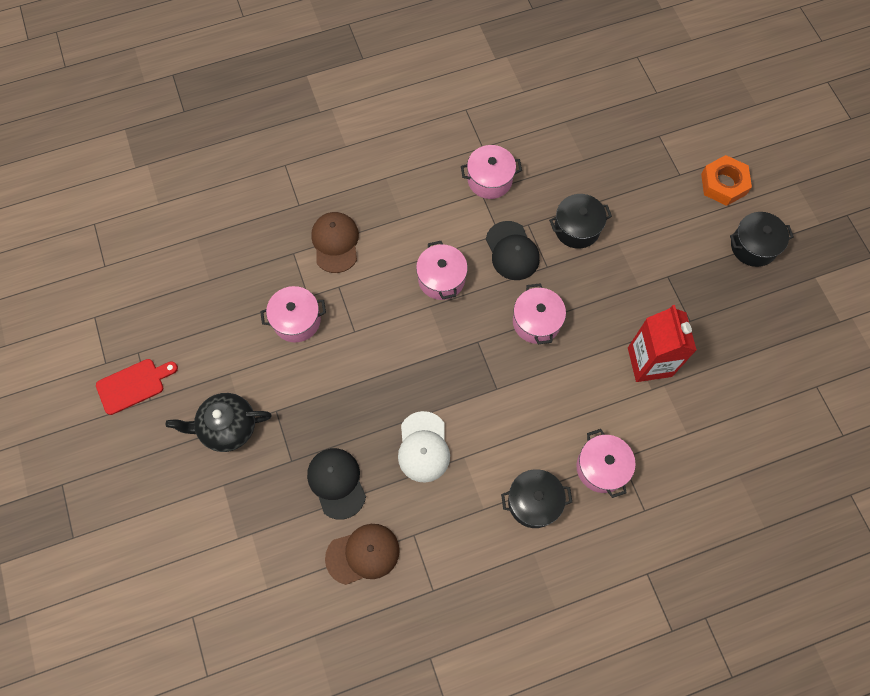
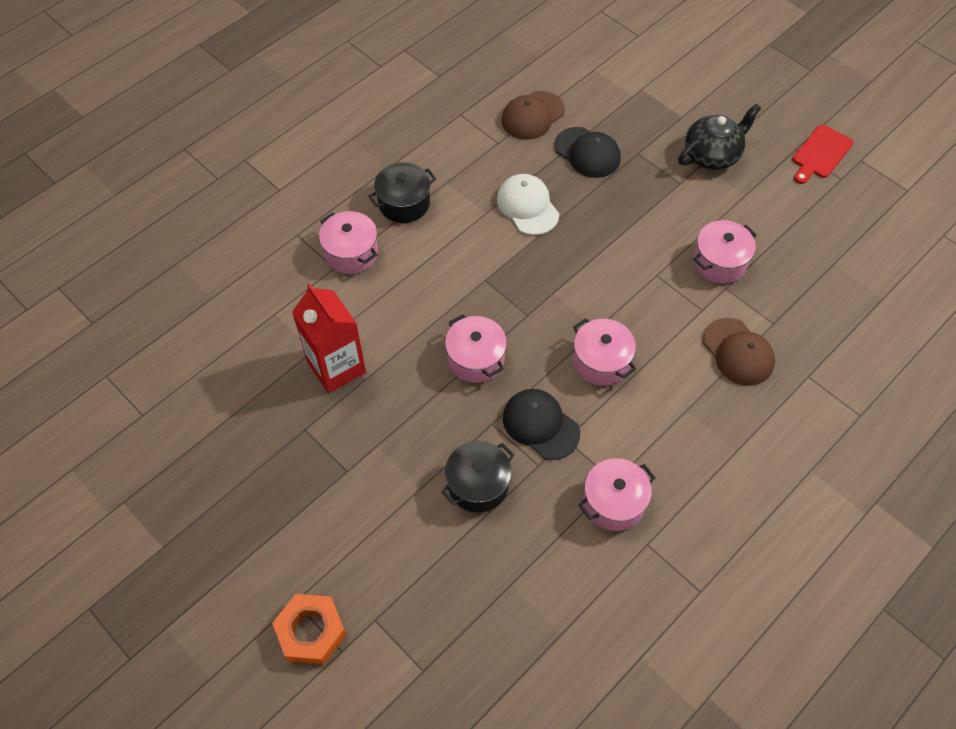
camera: 155 degrees right, 10 degrees down
black pot [730,212,794,267] -> none

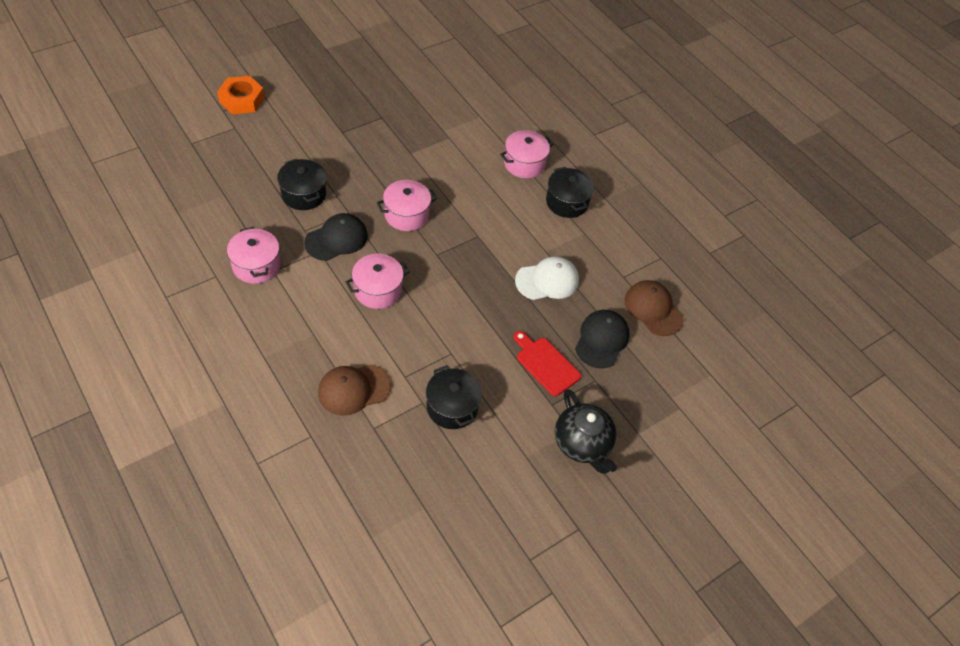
camera: 95 degrees right, 5 degrees down
red carton [292,283,366,393] -> none
black cap [554,127,621,178] -> black cap turned 150 degrees clockwise [575,310,630,368]
pink pot [693,220,757,283] -> black pot [426,365,482,429]
red cutting board [792,124,854,184] -> red cutting board moved to [514,331,581,396]

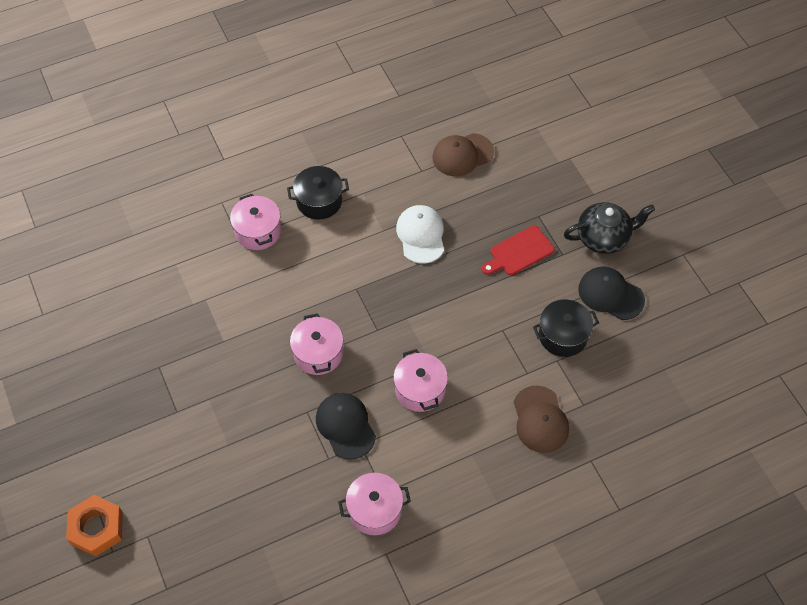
camera: 75 degrees left, 5 degrees up
black pot [277,158,326,210] -> none
black cap [575,310,630,368] -> black cap moved to [578,266,645,320]

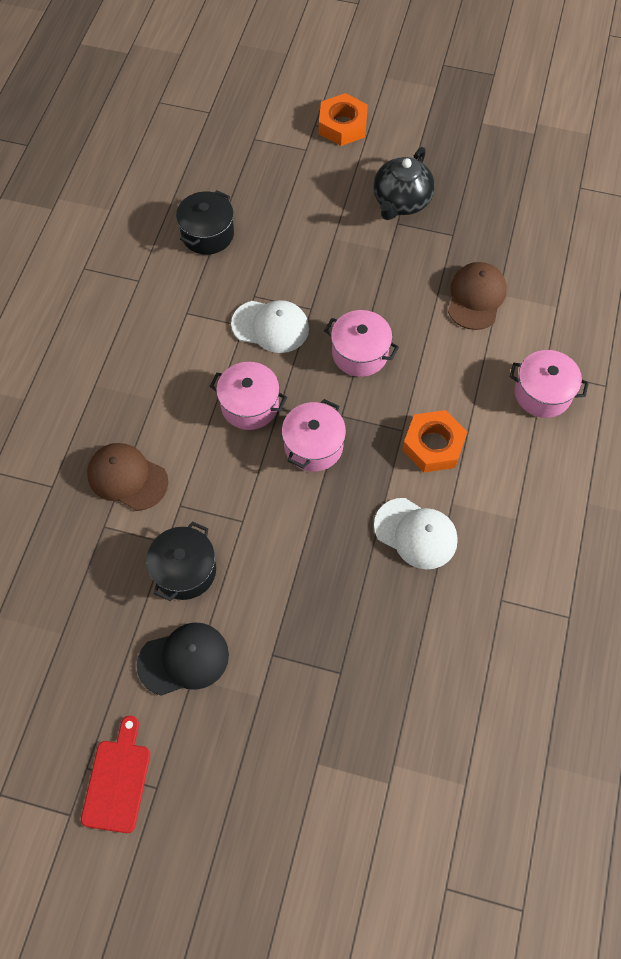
camera: 130 degrees right, 5 degrees up
black pot [287,166,349,220] -> black pot moved to [176,190,234,255]
black cap [316,393,376,460] -> white cap [231,300,309,353]
pink pot [338,473,411,535] -> pink pot moved to [282,399,346,472]
brown cap [433,133,494,176] -> brown cap moved to [448,262,507,330]
red cutting board [482,226,554,275] -> red cutting board moved to [81,716,150,833]
black teapot [564,202,655,254] -> black teapot moved to [373,147,435,220]
none -> orange nut [402,410,467,473]

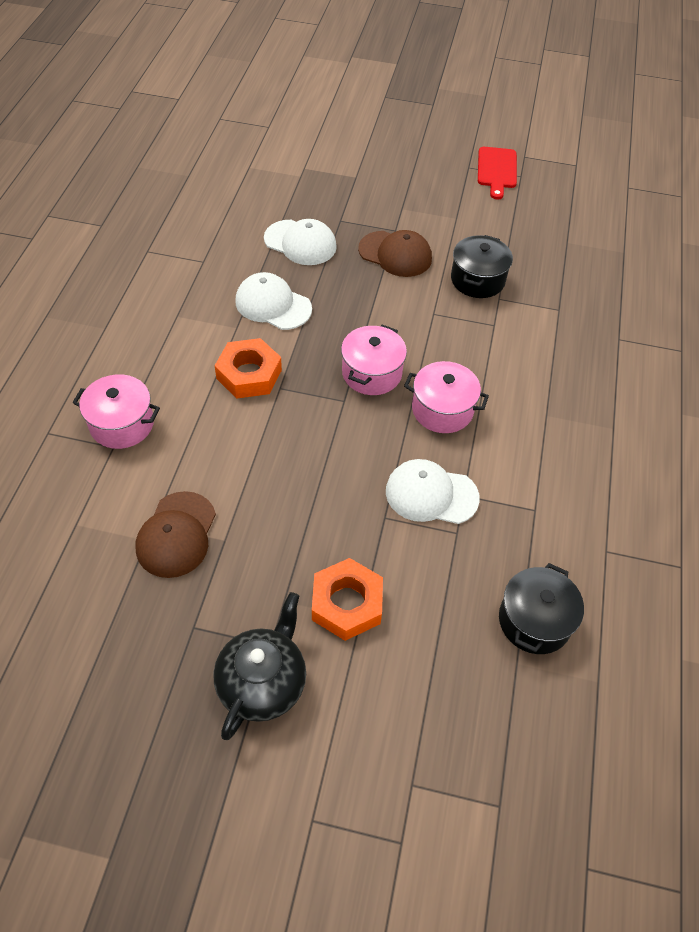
camera: 175 degrees right, 10 degrees down
brown cap [87,443,168,511] -> brown cap moved to [358,230,432,277]
black cap [137,623,229,696] -> none
orange nut [319,93,368,146] -> orange nut moved to [312,558,383,641]
pink pot [324,310,399,377] -> none
none -> white cap [264,219,337,265]

